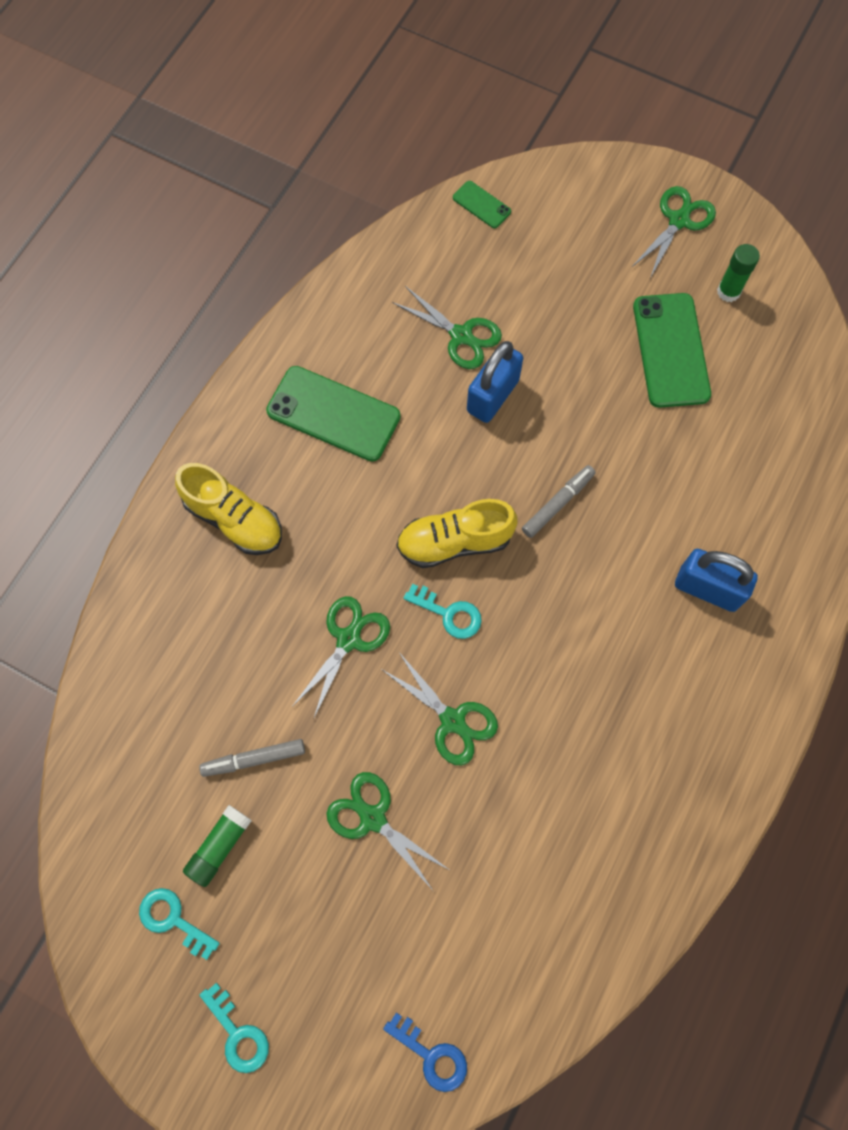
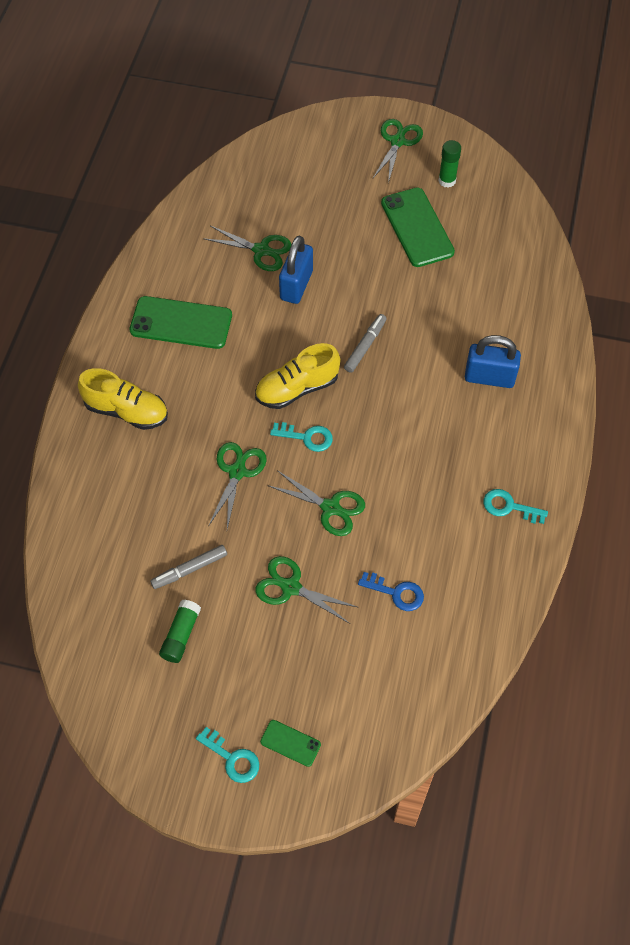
camera: 15 degrees left, 10 degrees down
turquoise key [139,888,220,960] -> turquoise key moved to [483,489,548,524]
blue key [383,1012,467,1092] -> blue key moved to [358,572,424,611]
green phone [453,181,511,228] -> green phone moved to [260,720,321,767]

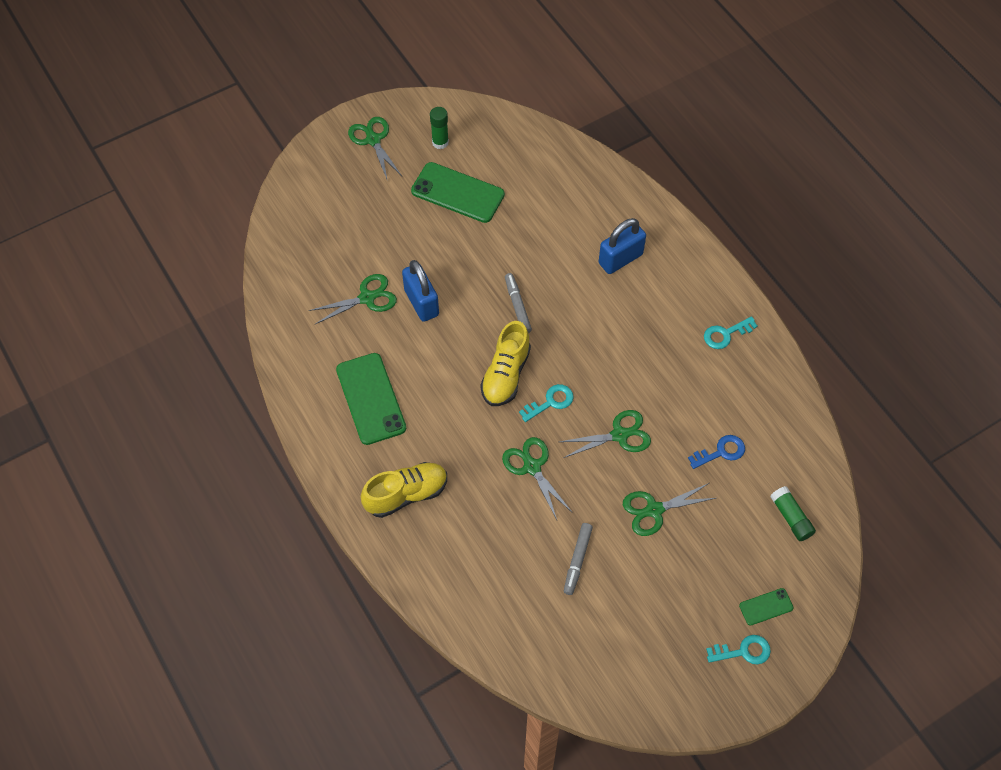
camera: 45 degrees left, 0 degrees up
green phone [129,296,232,349] -> green phone turned 75 degrees counterclockwise [336,353,406,445]
green glue stick [159,600,201,663] -> green glue stick moved to [770,486,816,541]

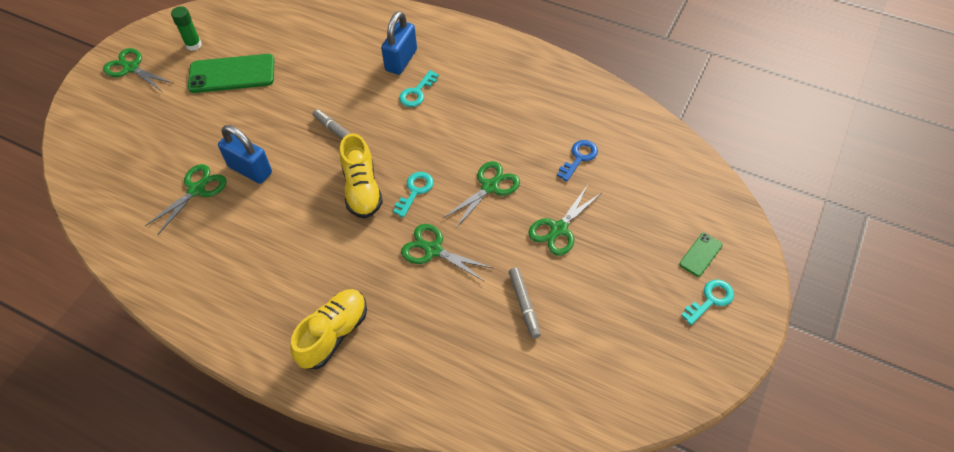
camera: 30 degrees left, 5 degrees down
green phone [336,353,406,445] -> none
turquoise key [704,316,758,349] -> turquoise key moved to [399,70,439,107]
green glue stick [770,486,816,541] -> none

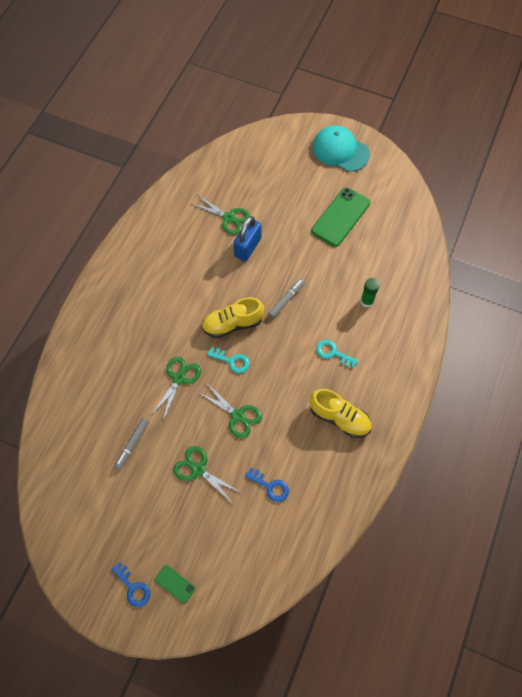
camera: 85 degrees right, 10 degrees up
green scissors [103,48,173,92] -> turquoise cap [313,125,370,172]
green glue stick [171,6,202,51] -> green glue stick moved to [360,278,380,308]
green phone [188,54,275,93] -> green phone turned 45 degrees clockwise [311,187,370,247]
yellow shoe [290,289,367,369] -> yellow shoe moved to [309,389,372,438]
blue padlock [381,11,417,75] -> none
grey marker [509,268,541,338] -> grey marker turned 45 degrees counterclockwise [114,418,149,470]
turquoise key [681,279,734,325] -> blue key [111,562,151,607]

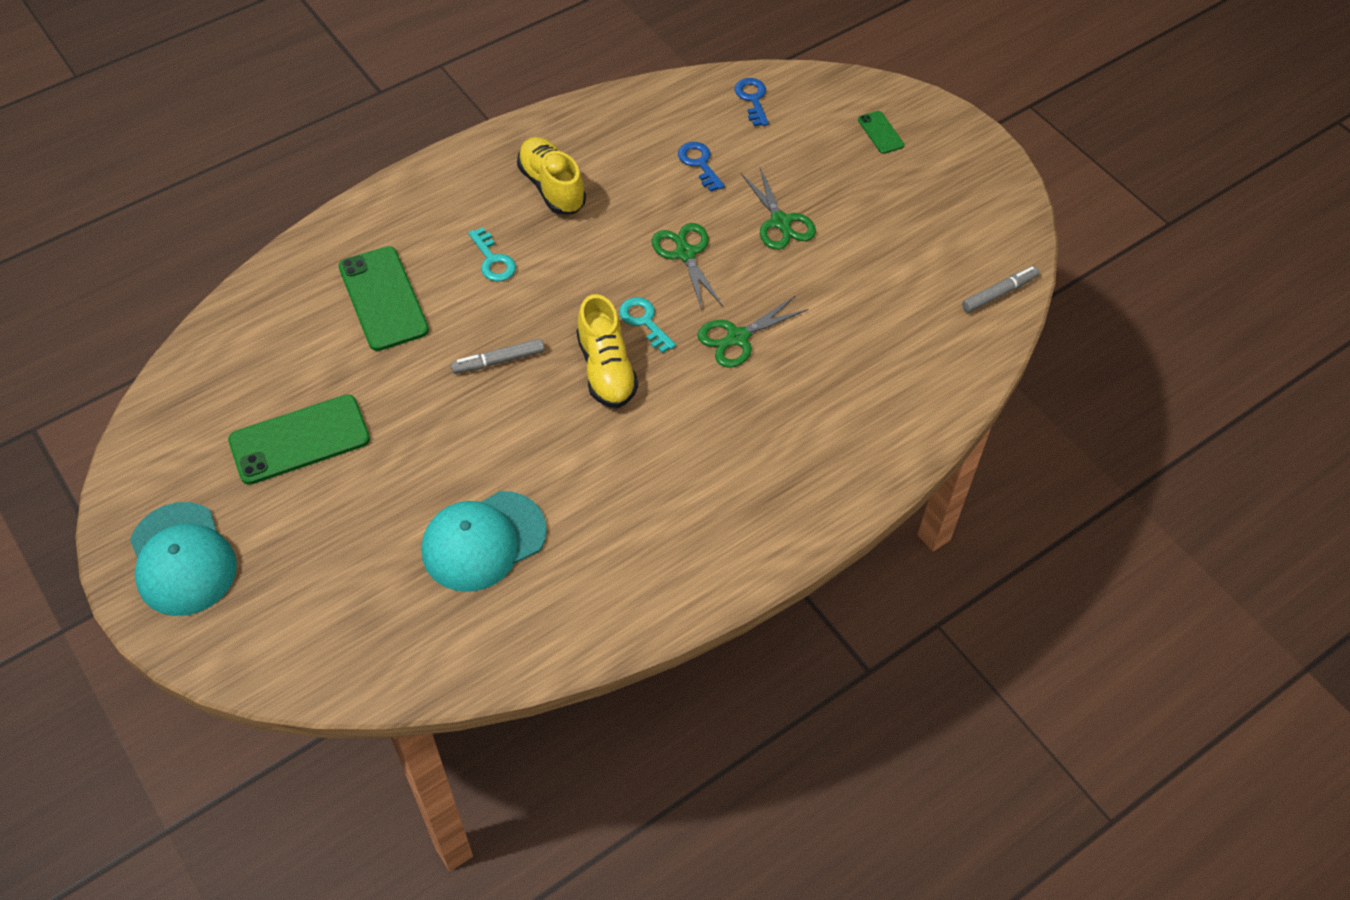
camera: 150 degrees left, 10 degrees down
blue key [111,562,151,607] -> blue key moved to [735,78,769,126]
grey marker [114,418,149,470] -> grey marker moved to [962,266,1039,313]
green scissors [192,195,250,235] -> turquoise cap [422,491,547,592]
yellow shoe [201,297,264,338] -> yellow shoe turned 60 degrees clockwise [576,294,638,408]
blue padlock [233,216,261,261] -> none
green glue stick [360,278,380,308] -> green phone [339,246,429,351]

